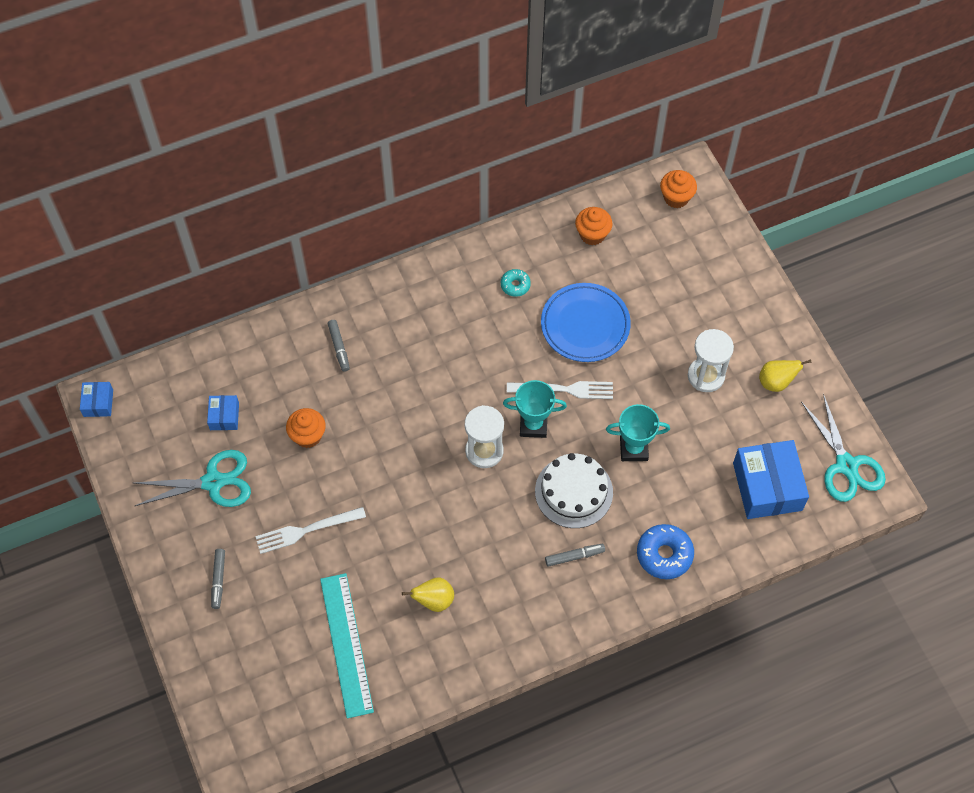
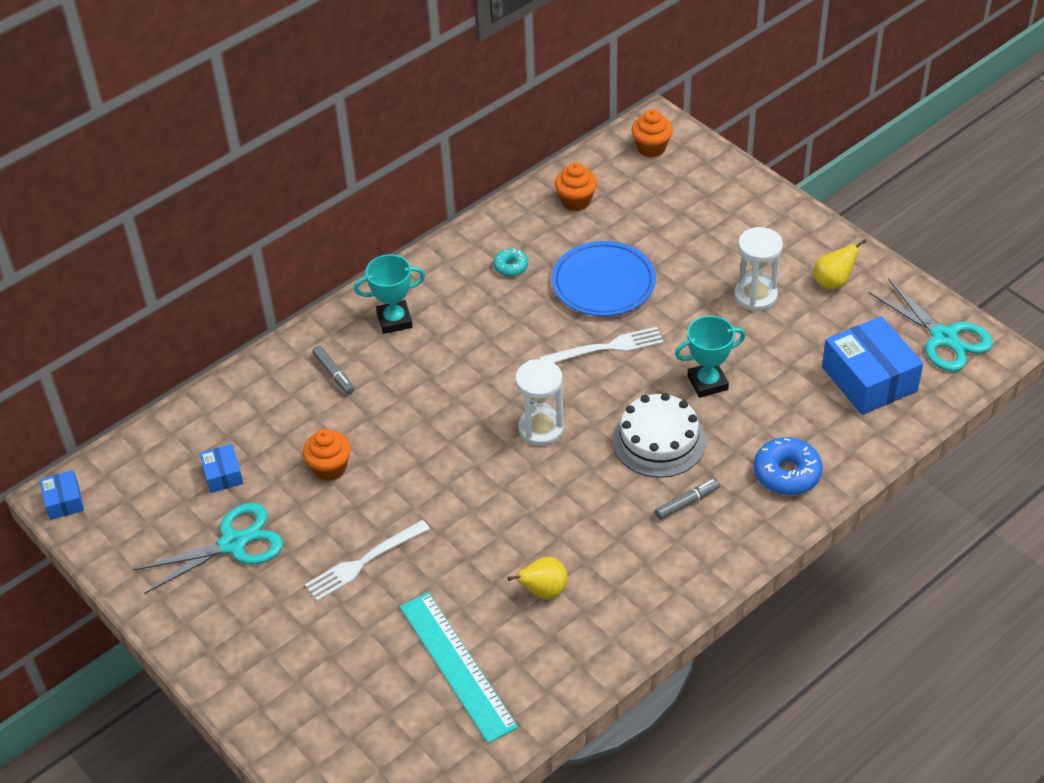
camera: 15 degrees left, 15 degrees down
grey marker [211,549,225,609] -> none
turquoise trophy [503,380,567,438] -> turquoise trophy moved to [354,254,425,334]

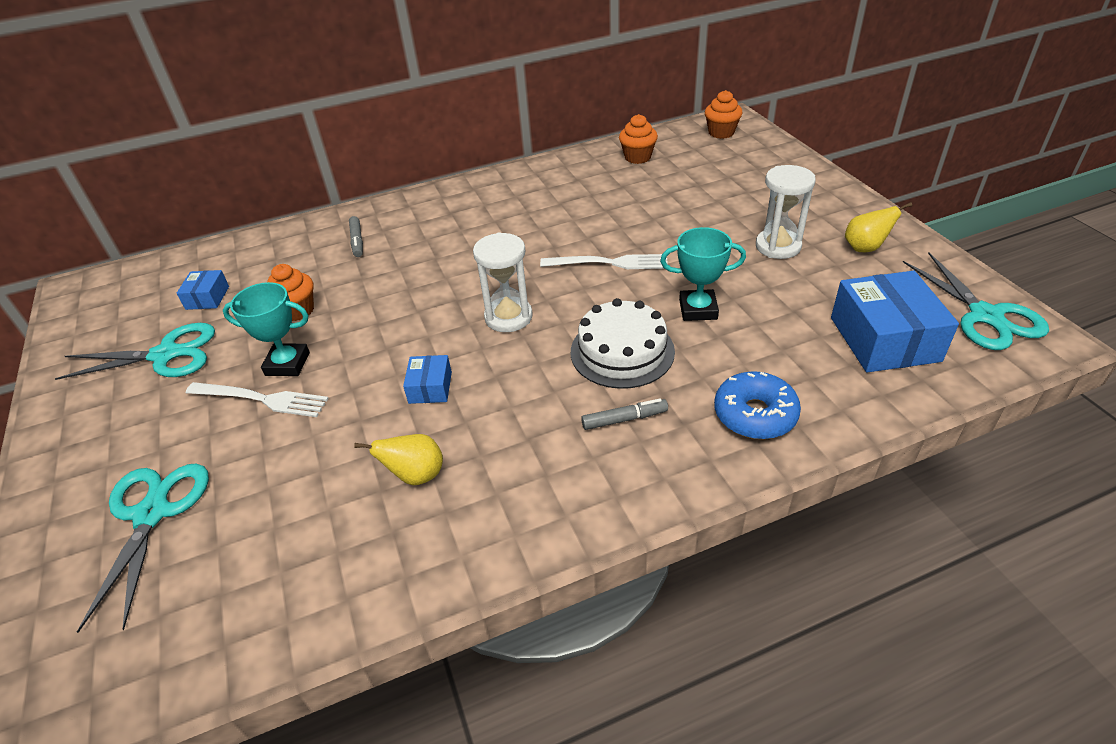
camera: 20 degrees right, 5 degrees down
blue box [40,470,84,520] -> blue box moved to [403,355,452,404]
white fork [304,520,430,601] -> white fork turned 150 degrees counterclockwise [186,382,329,417]
turquoise trophy [354,254,425,334] -> turquoise trophy moved to [223,282,310,376]
turquoise ruler [399,592,518,744] -> none
turquoise donut [493,248,528,276] -> none
blue plate [552,241,656,316] -> none
none -> turquoise scissors [77,464,209,633]

